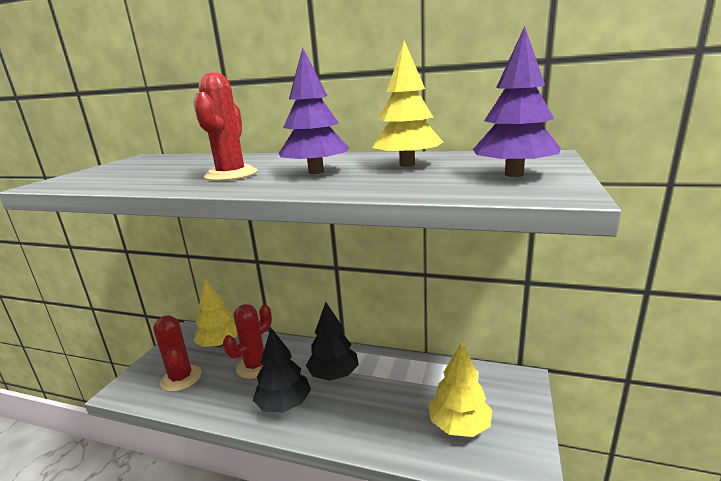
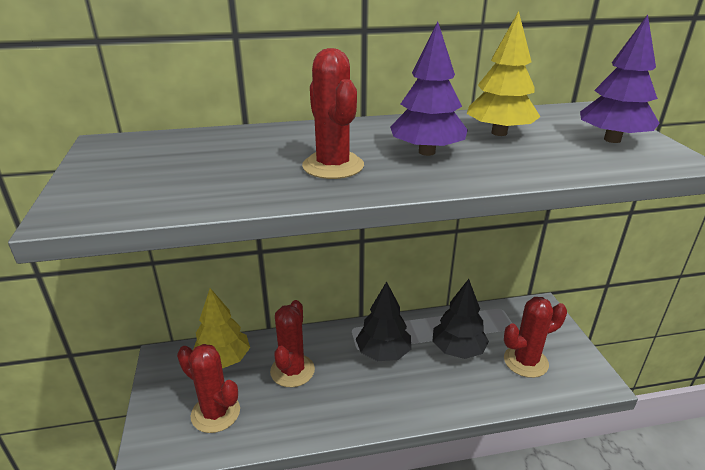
camera: 30 degrees left, 10 degrees up
black tree [253,328,311,413] -> black tree moved to [433,279,489,359]
yellow tree [428,342,492,437] -> red cactus [504,297,567,378]

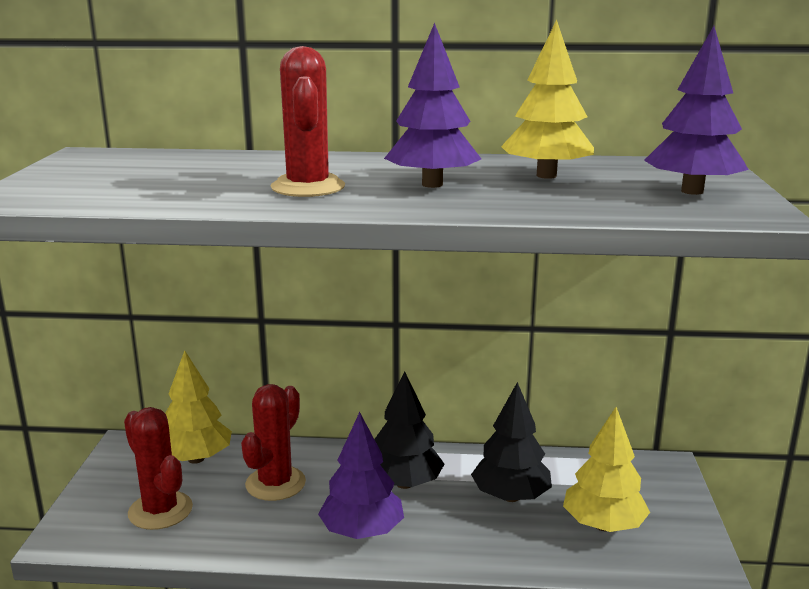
camera: 15 degrees right, 10 degrees down
red cactus [504,297,567,378] -> yellow tree [563,407,650,532]
none -> purple tree [318,412,404,539]

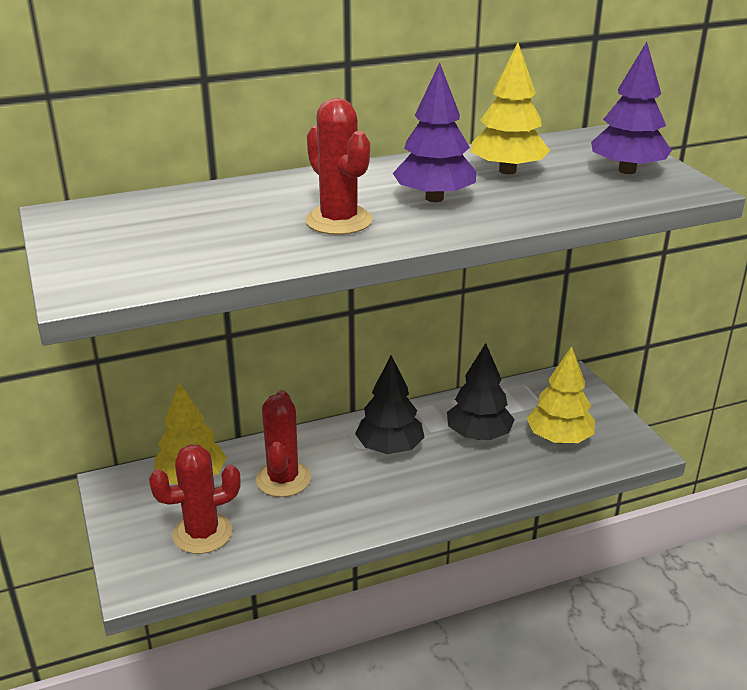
camera: 25 degrees left, 10 degrees up
red cactus [124,407,193,530] -> red cactus turned 45 degrees counterclockwise [149,445,241,554]
purple tree [318,412,404,539] -> none

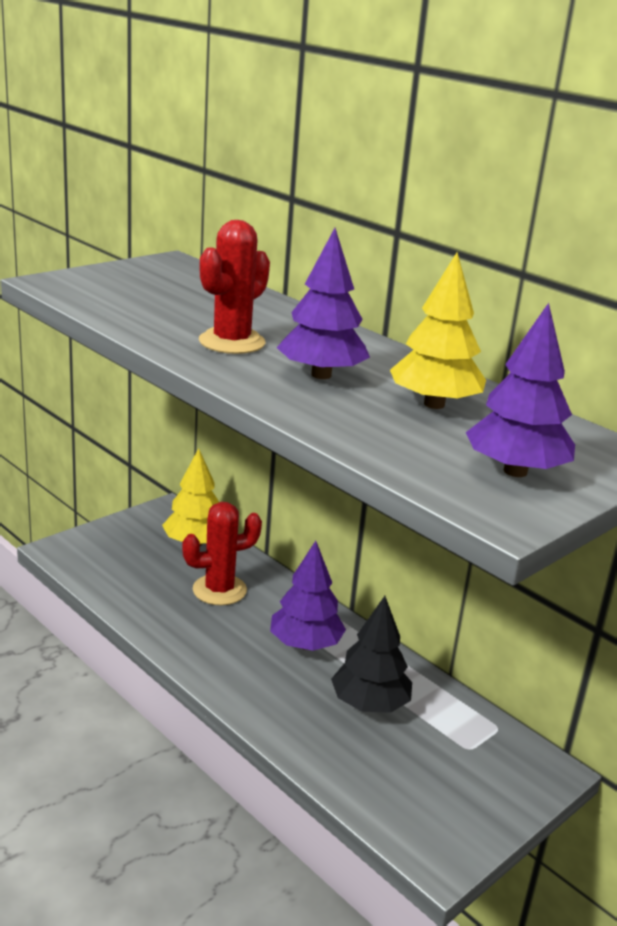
camera: 65 degrees right, 5 degrees down
red cactus [149,445,241,554] -> none
black tree [355,356,425,454] -> purple tree [270,541,346,651]
yellow tree [527,346,595,443] -> none

